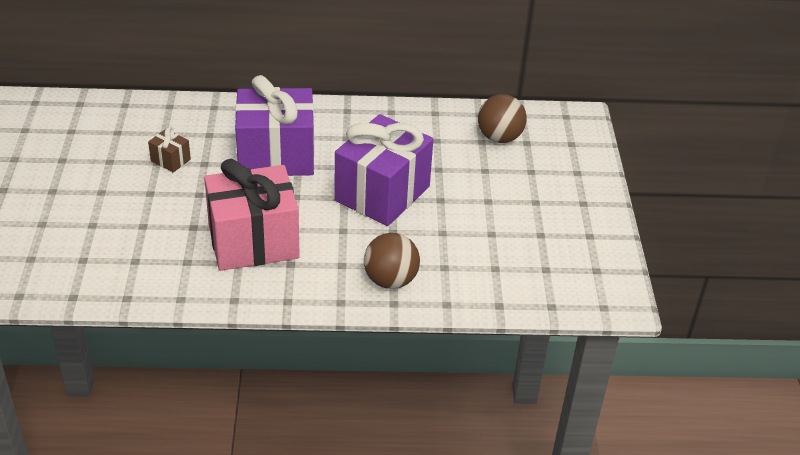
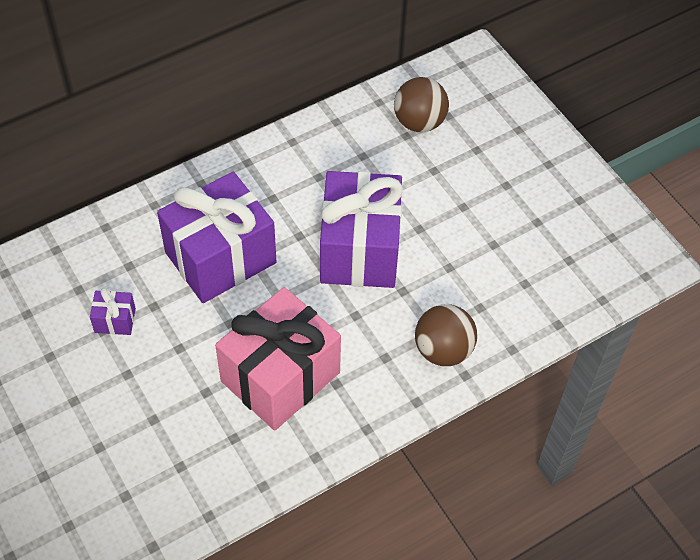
camera: 30 degrees left, 15 degrees up
brown gift [148,127,191,172] -> purple gift [90,287,136,335]

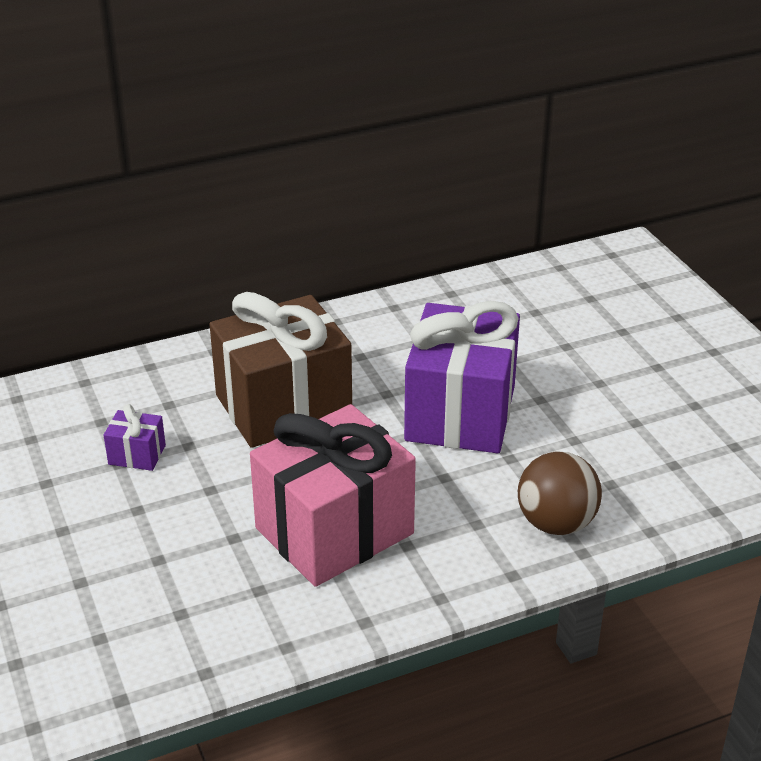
camera: 10 degrees right, 20 degrees down
purple gift [157,172,277,303] -> brown gift [209,292,352,448]
brown ball [394,77,449,132] -> none

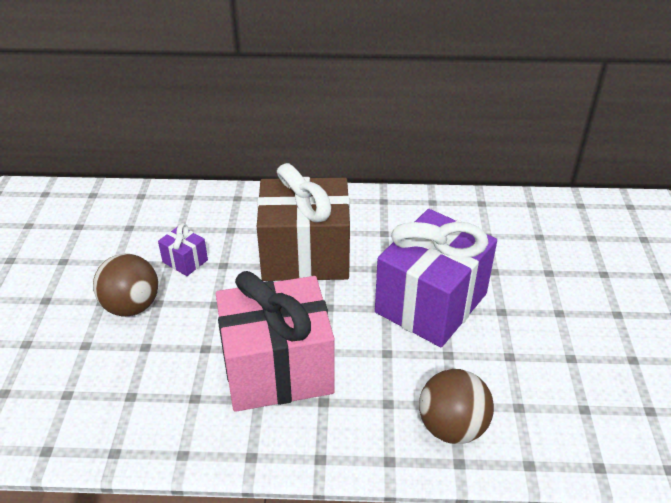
camera: 25 degrees right, 5 degrees up
none -> brown ball [93,254,158,316]

